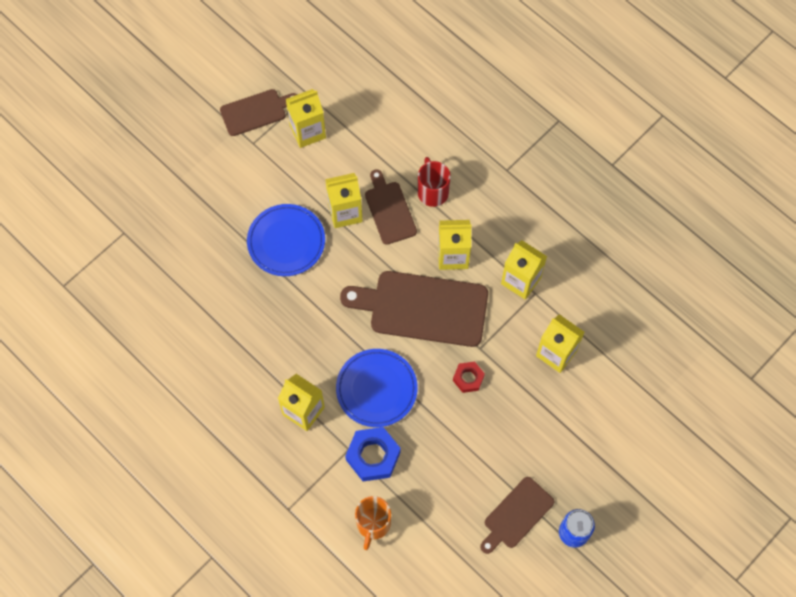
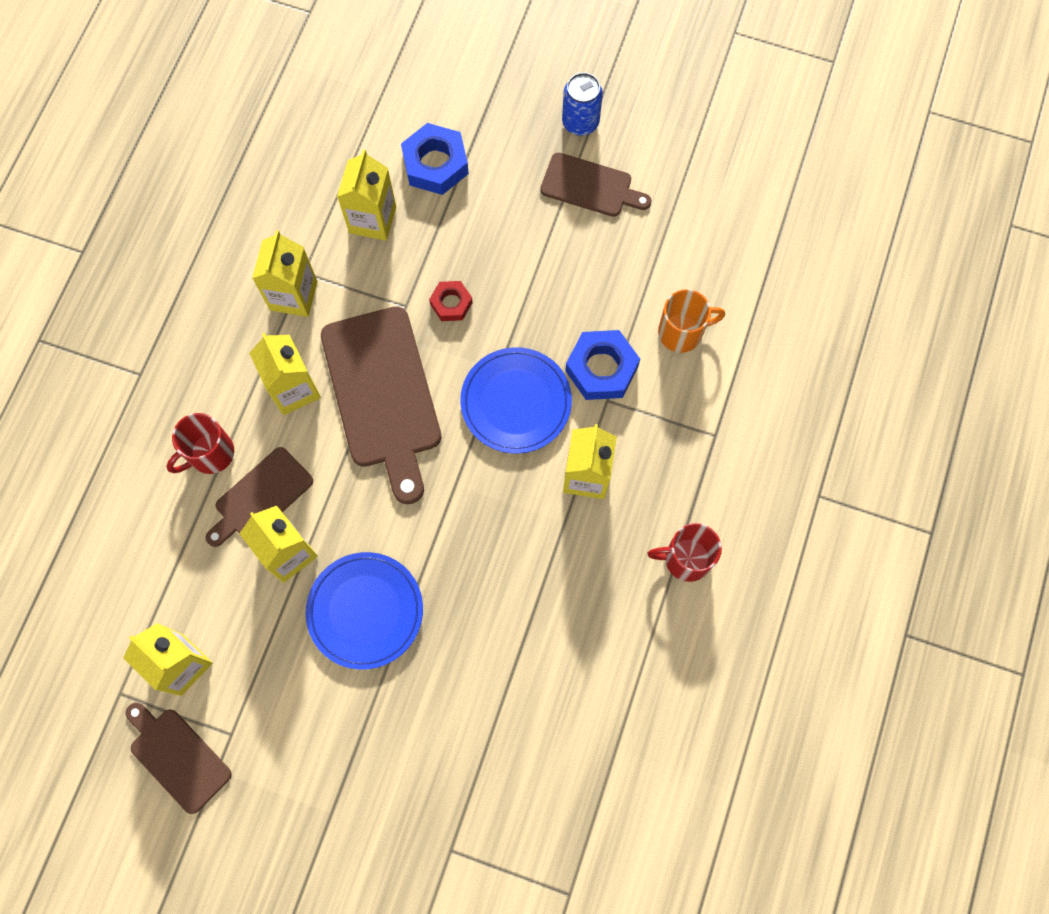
camera: 115 degrees left, 5 degrees up
none -> blue nut [401,123,469,195]
none -> red mug [648,523,722,582]

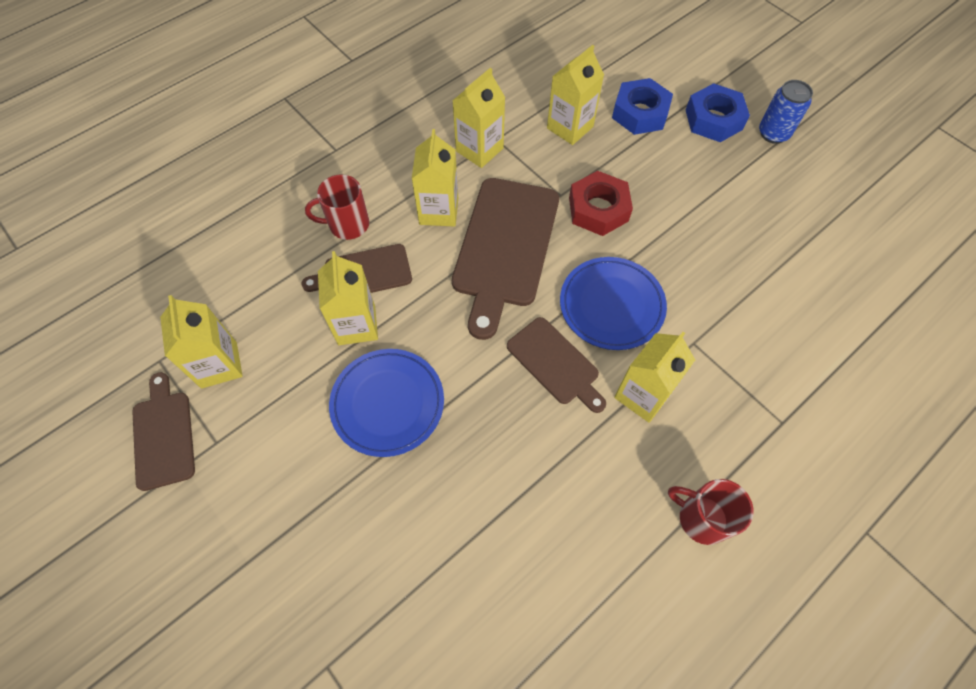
camera: 30 degrees right, 10 degrees down
red nut [429,281,473,321] -> red nut [569,171,633,236], size x1.70
brown cutting board [540,153,651,217] -> brown cutting board moved to [507,317,606,413]
blue nut [565,330,640,400] -> blue nut moved to [686,83,750,142]
orange mug [658,289,725,353] -> none

